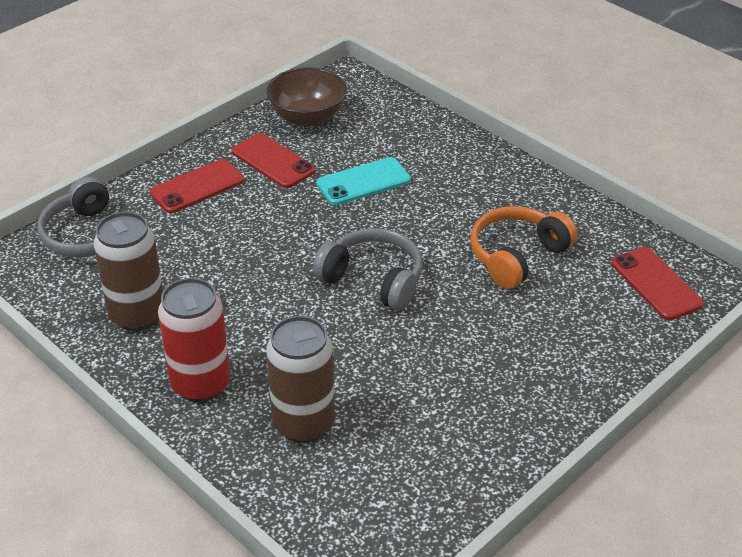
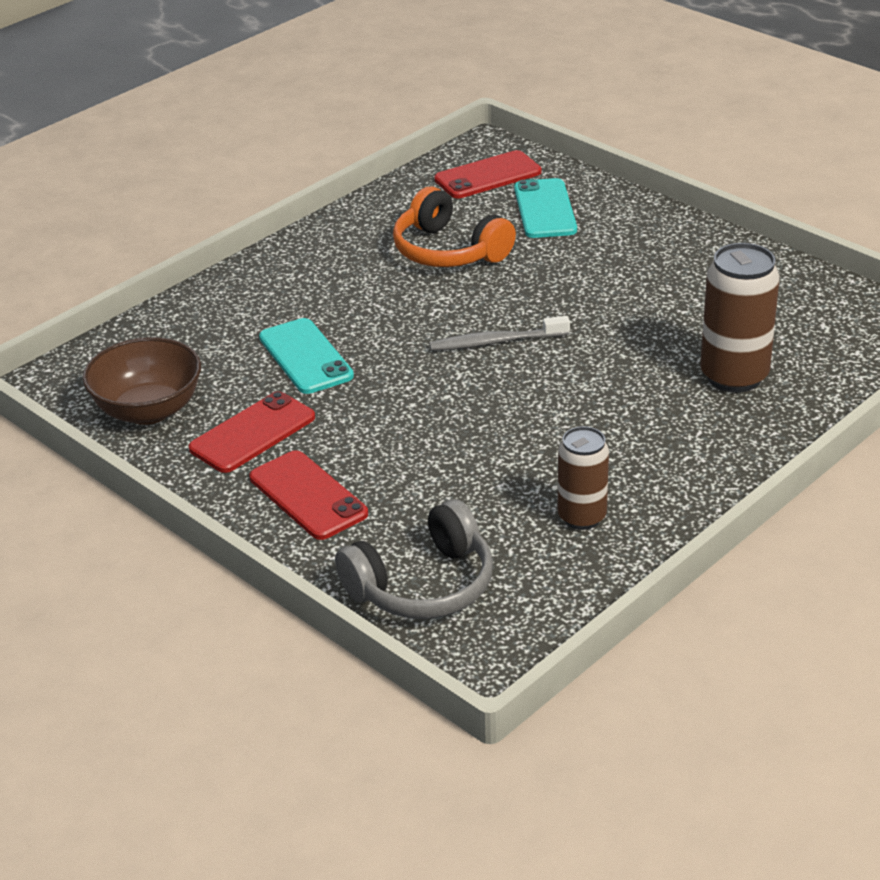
camera: 90 degrees left, 5 degrees down
brown can [93,212,163,331] -> brown can [557,426,609,530], size x0.65
red can [158,278,230,402] -> none
grey headphones [313,228,423,311] -> grey toothbrush [429,316,570,351]
none -> turquoise phone [514,178,577,238]

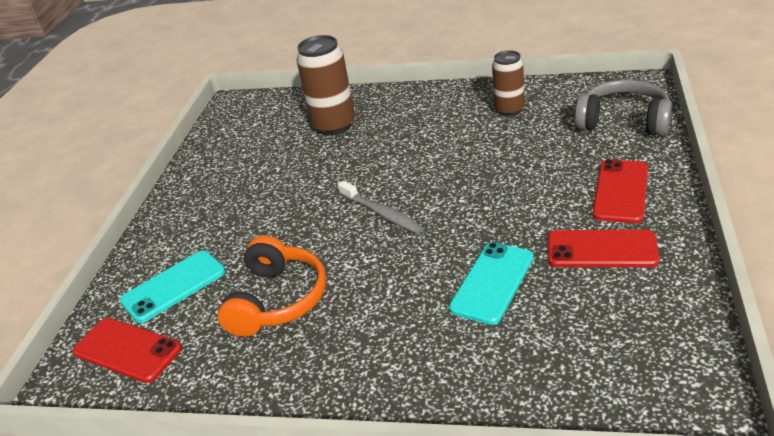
camera: 120 degrees left, 0 degrees up
brown bowl [83,337,201,425] -> none

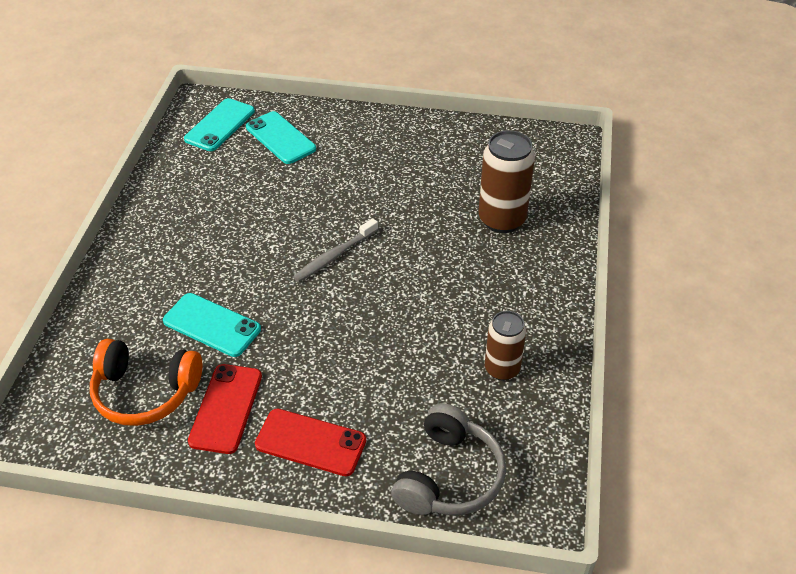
camera: 85 degrees right, 10 degrees up
red phone [73,318,182,383] -> turquoise phone [184,98,255,151]
orange headphones [217,235,327,337] -> orange headphones moved to [90,339,202,426]

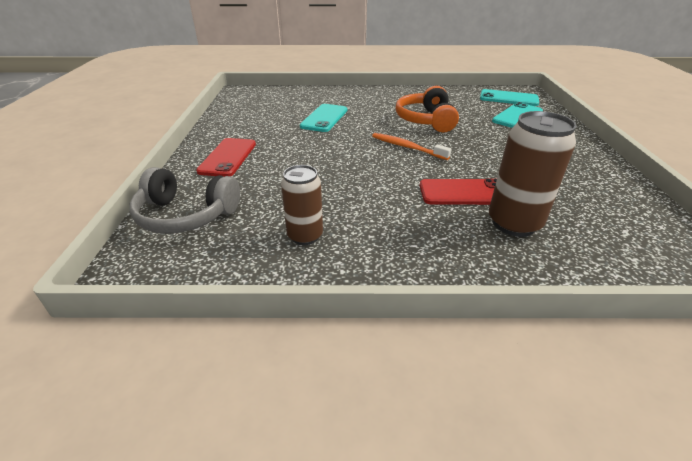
camera: 80 degrees right, 10 degrees down
orange headphones [90,339,202,426] -> orange headphones moved to [396,86,459,132]
red phone [188,364,262,454] -> red phone moved to [420,179,497,205]
grey toothbrush [293,218,378,282] -> orange toothbrush [372,133,452,160]

